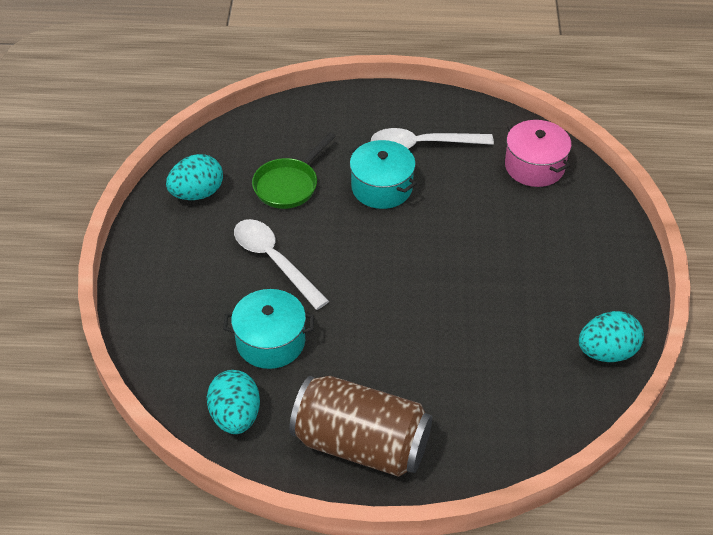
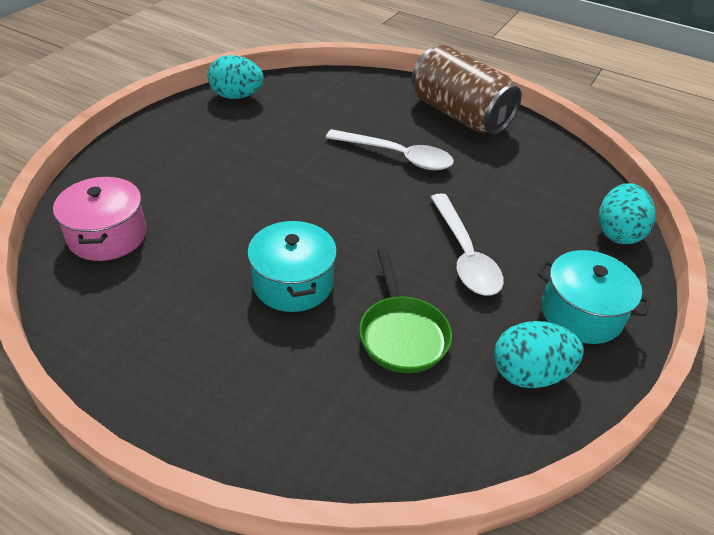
camera: 155 degrees left, 5 degrees down
turquoise egg [207,370,260,434] -> turquoise egg moved to [599,183,656,244]
turquoise pot [223,289,314,369] -> turquoise pot moved to [537,250,651,344]
green pan [252,133,336,209] -> green pan turned 105 degrees clockwise [359,248,452,373]
white spoon [371,128,494,149] -> white spoon moved to [326,129,454,170]

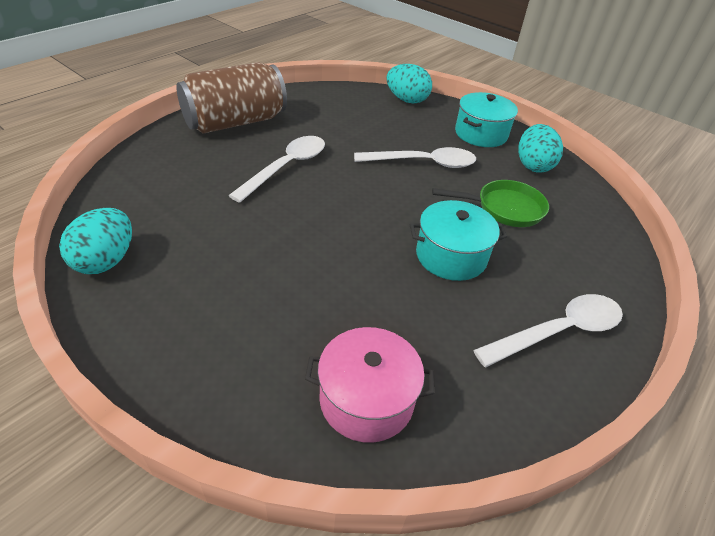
camera: 80 degrees left, 0 degrees up
none -> white spoon [473,294,623,367]

